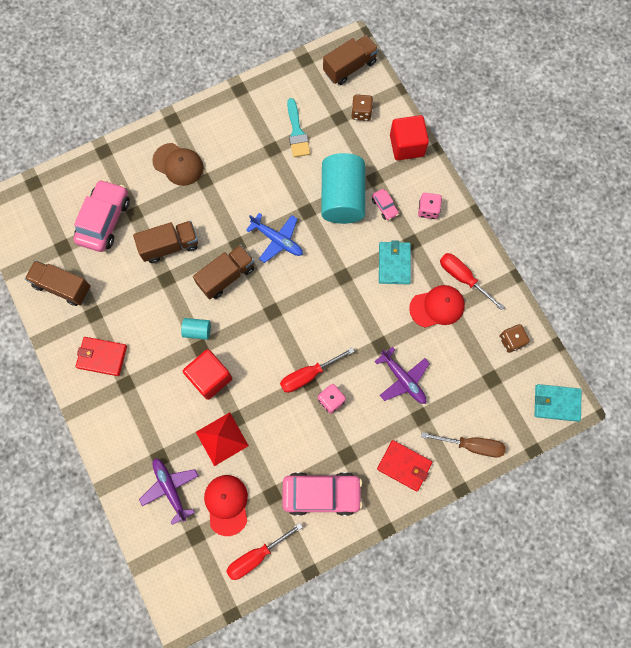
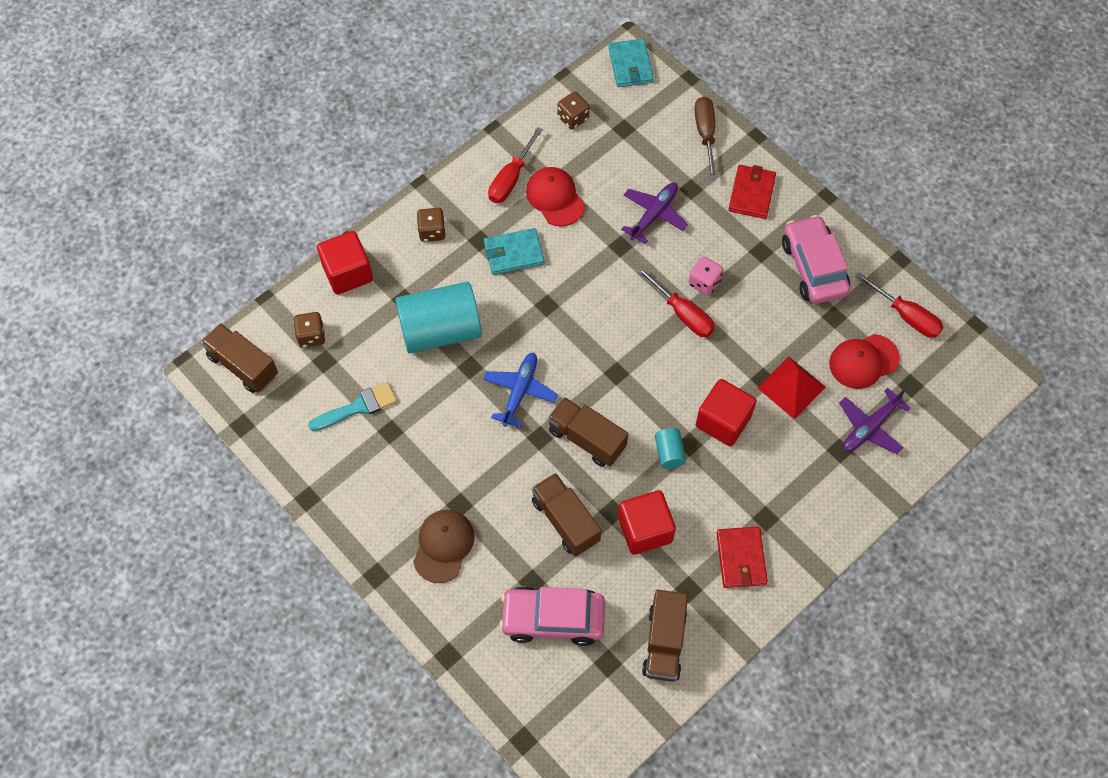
camera: 105 degrees left, 10 degrees down
pink car [372,189,399,220] -> none
pink dice [418,193,442,219] -> brown dice [417,208,446,242]
none -> red cube [618,490,676,555]

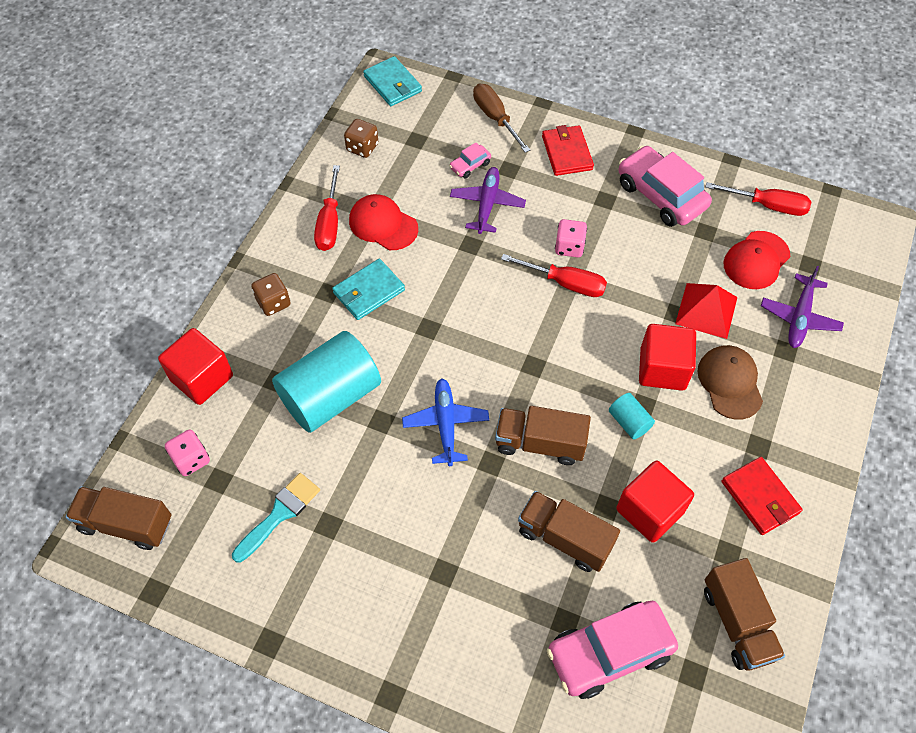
camera: 25 degrees left, 5 degrees down
brown dice [293,312,325,348] -> pink dice [165,429,210,476]
brown cap [413,510,475,583] -> brown cap moved to [697,345,763,420]
none -> pink car [449,142,491,178]

